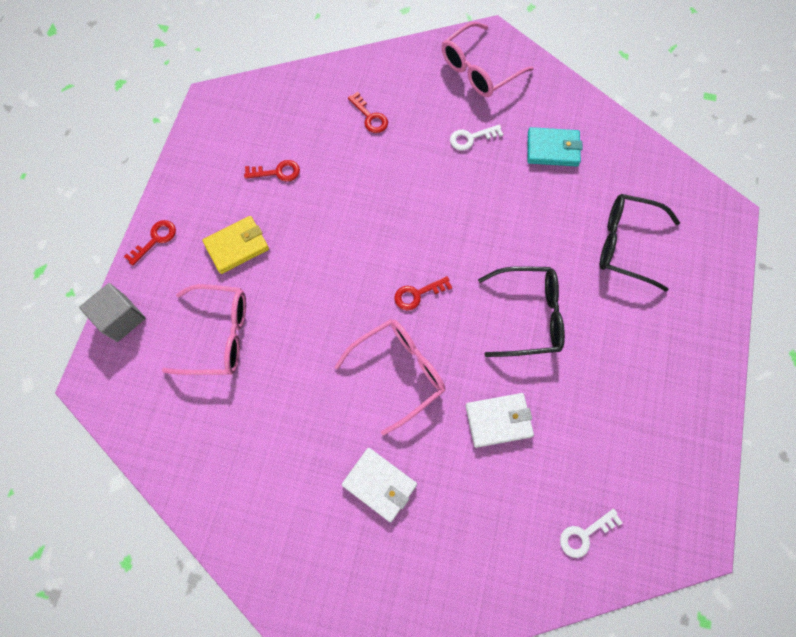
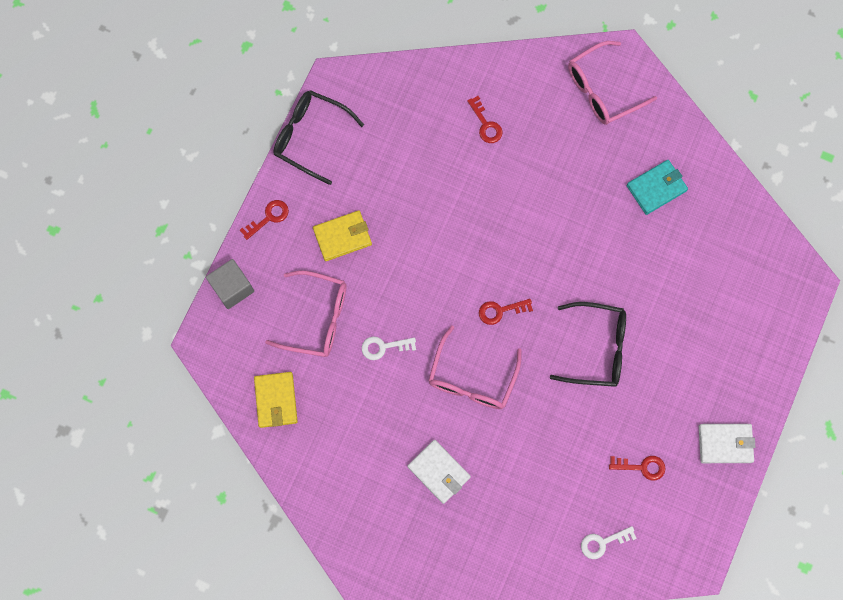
camera: 10 degrees right, 5 degrees up
red key [244,160,300,182] -> red key moved to [609,456,665,480]
pink glasses [335,319,445,435] -> pink glasses turned 135 degrees clockwise [428,325,522,409]
white key [450,125,503,150] -> white key moved to [362,336,416,360]
white wallet [466,393,534,448] -> white wallet moved to [699,424,755,463]
turquoise wallet [528,127,583,167] -> turquoise wallet turned 45 degrees counterclockwise [627,160,688,215]
black glasses [600,194,680,292] -> black glasses moved to [273,90,364,185]
none -> yellow wallet [254,372,298,428]

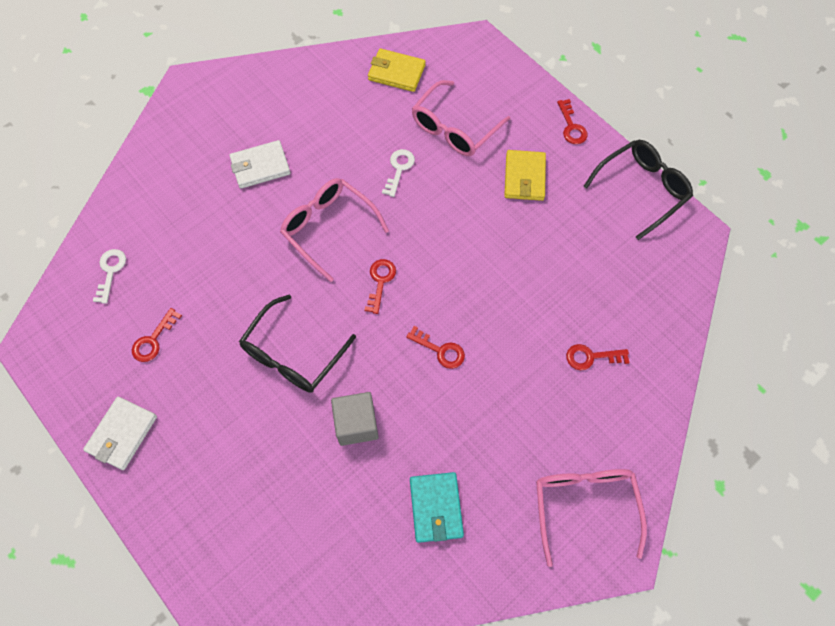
camera: 115 degrees right, 10 degrees down
grey cube [206,259,254,309] -> grey cube moved to [331,392,378,446]
none -> red key [406,326,465,369]

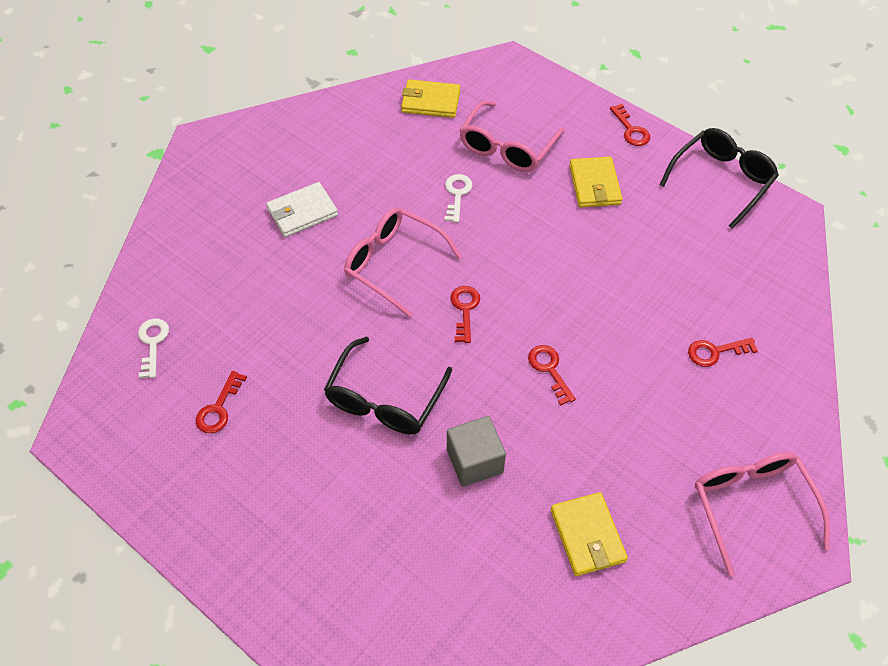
camera: 10 degrees left, 10 degrees down
white wallet [83,397,157,470] -> none
red key [406,326,465,369] -> red key turned 135 degrees counterclockwise [528,345,576,406]
turquoise wallet [410,472,464,543] -> yellow wallet [551,492,628,576]

